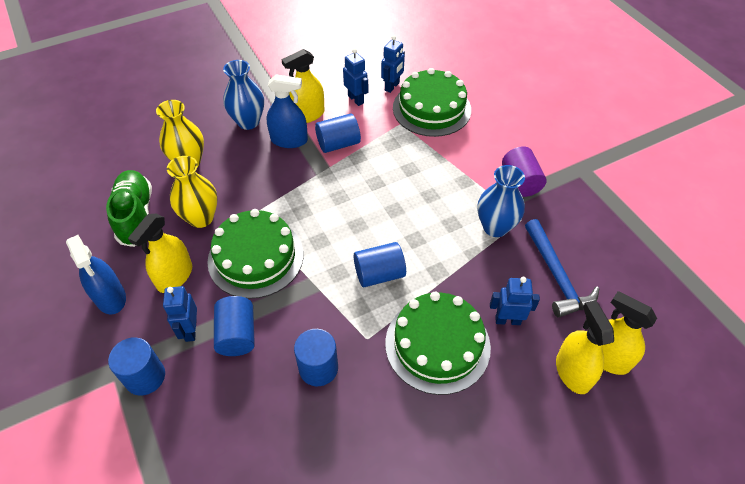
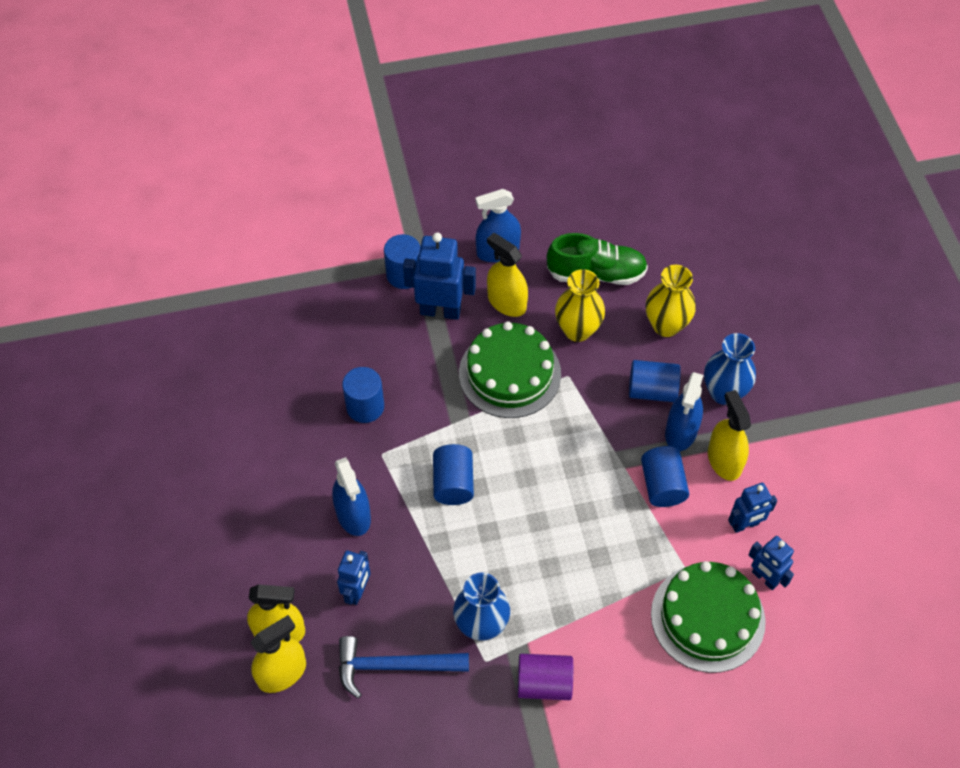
camera: 105 degrees right, 5 degrees up
blue robot [163,286,197,342] -> blue robot [403,233,476,320], size x1.63
blue cylinder [214,296,255,356] -> blue cylinder moved to [629,360,681,402]
green cake [385,292,491,395] -> blue spray bottle [332,457,371,536]

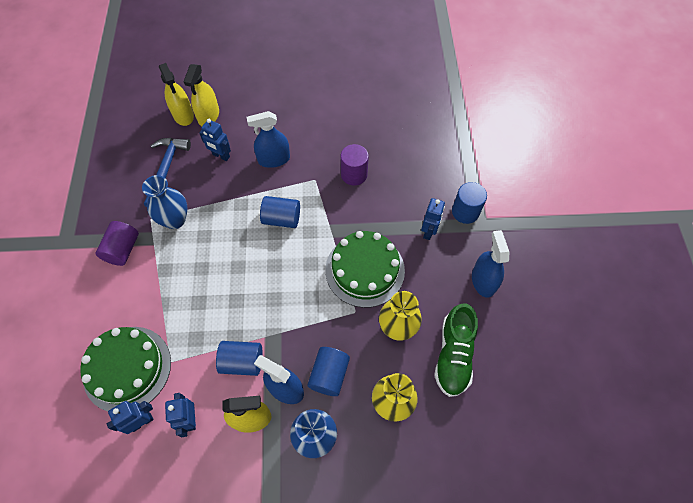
camera: 100 degrees right, 5 degrees up
blue cylinder [342,367,384,423] -> purple cylinder [341,144,369,186]
blue robot [403,233,476,320] -> blue robot [421,198,445,240], size x0.61
yellow spray bottle [487,233,528,317] -> none

